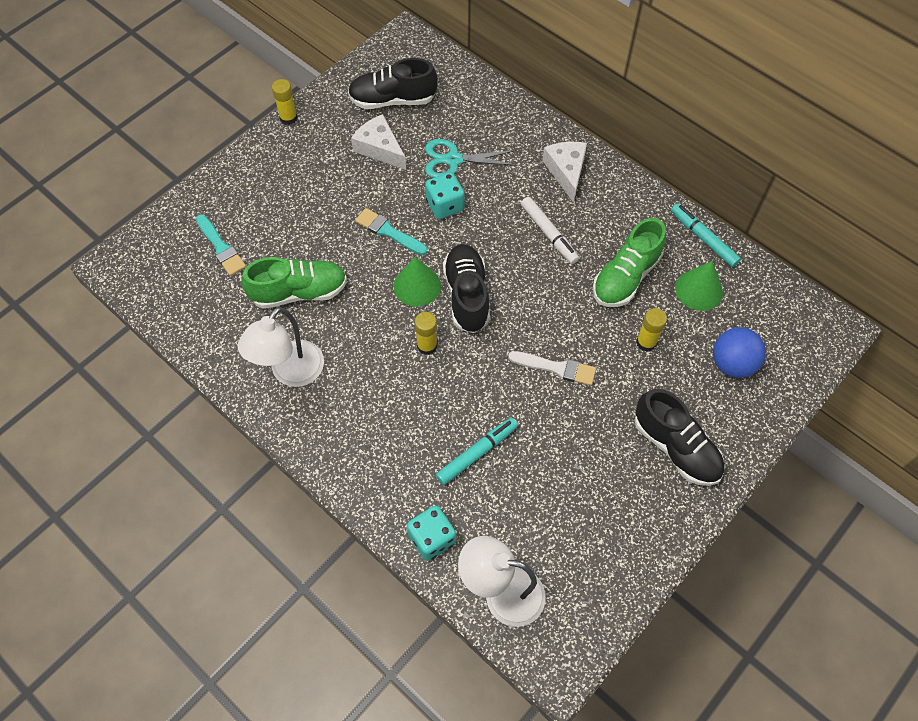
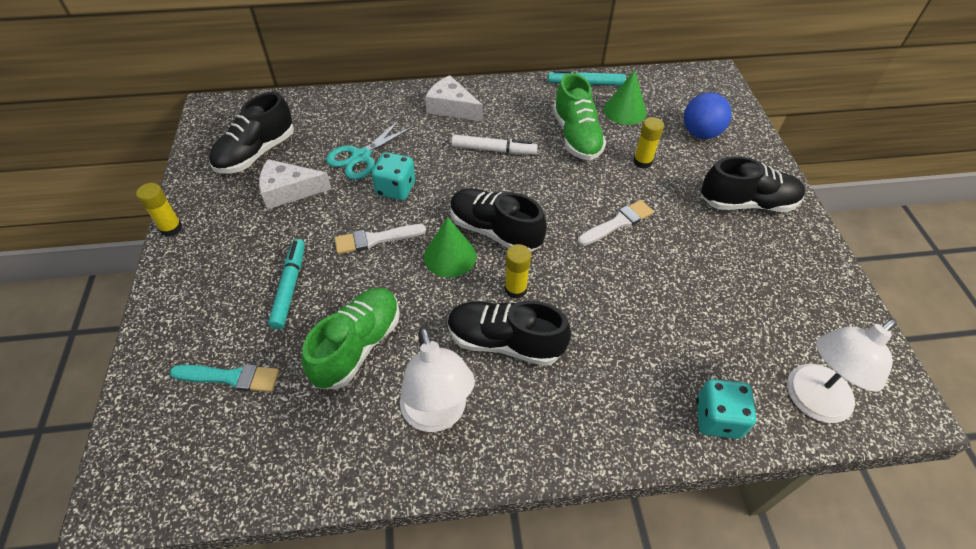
camera: 50 degrees left, 10 degrees down
turquoise brush [355,208,428,255] -> white brush [334,224,426,254]
turquoise marker [436,418,518,485] -> turquoise marker moved to [268,239,305,329]
none -> black shoe [448,300,571,366]

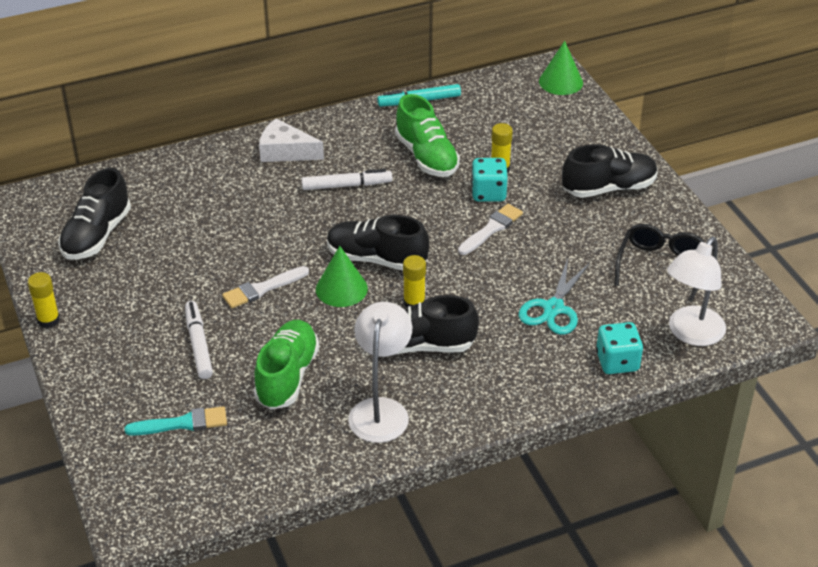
camera: 15 degrees left, 10 degrees down
white cheese [259,159,332,209] -> none
turquoise marker [268,239,305,329] -> white marker [185,301,213,379]
turquoise scissors [326,119,414,180] -> turquoise scissors moved to [519,258,590,335]
turquoise dice [372,152,415,200] -> turquoise dice moved to [471,158,508,201]
white lamp [400,327,475,432] -> white lamp turned 135 degrees counterclockwise [348,302,412,443]
green cone [604,70,646,125] -> green cone moved to [539,41,583,95]
blue ball [684,92,732,139] -> none
none -> black glasses [614,224,705,302]

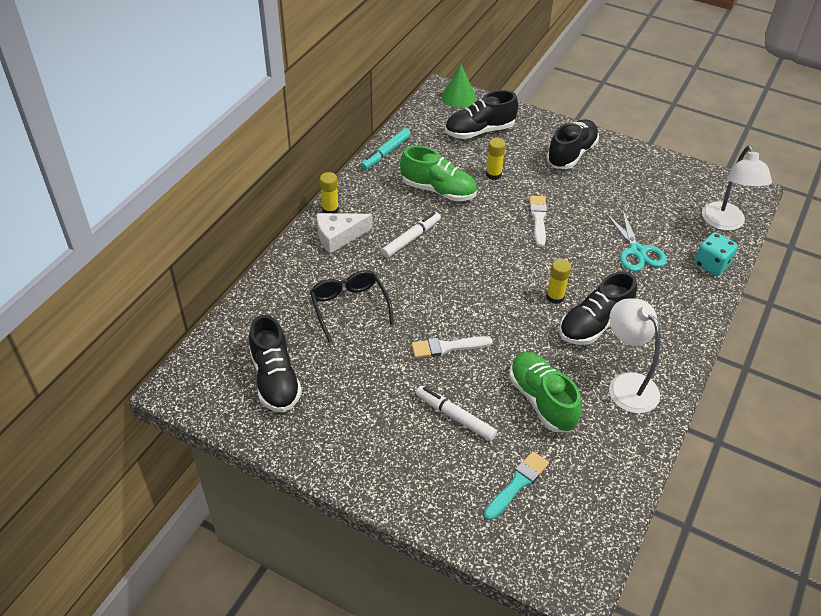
camera: 40 degrees left, 5 degrees up
yellow glue stick [28,272,60,328] -> yellow glue stick moved to [320,172,339,213]
white brush [222,266,309,308] -> white brush turned 60 degrees clockwise [412,336,493,358]
green cone [316,246,368,307] -> none
black shoe [327,215,429,270] -> black shoe moved to [445,90,518,139]
turquoise dice [471,158,508,201] -> none
black glasses [614,224,705,302] -> black glasses moved to [310,270,394,342]

